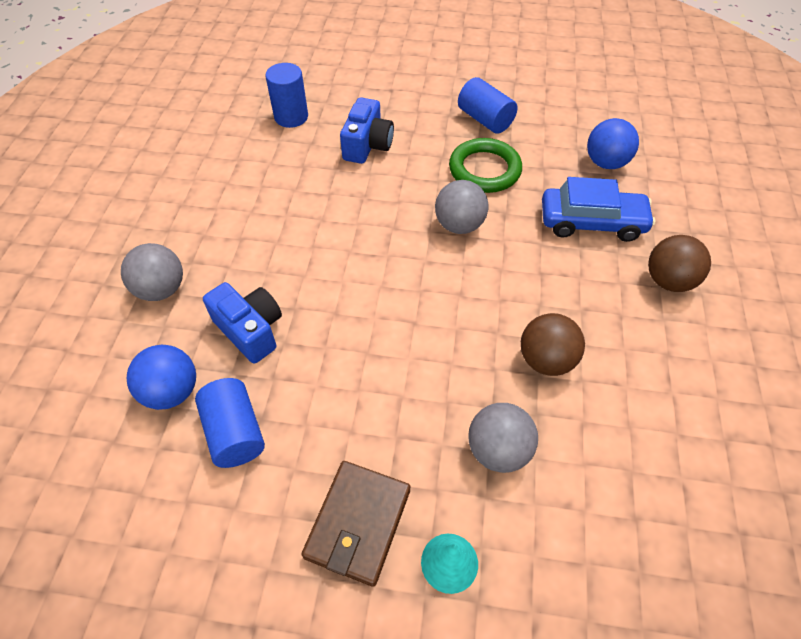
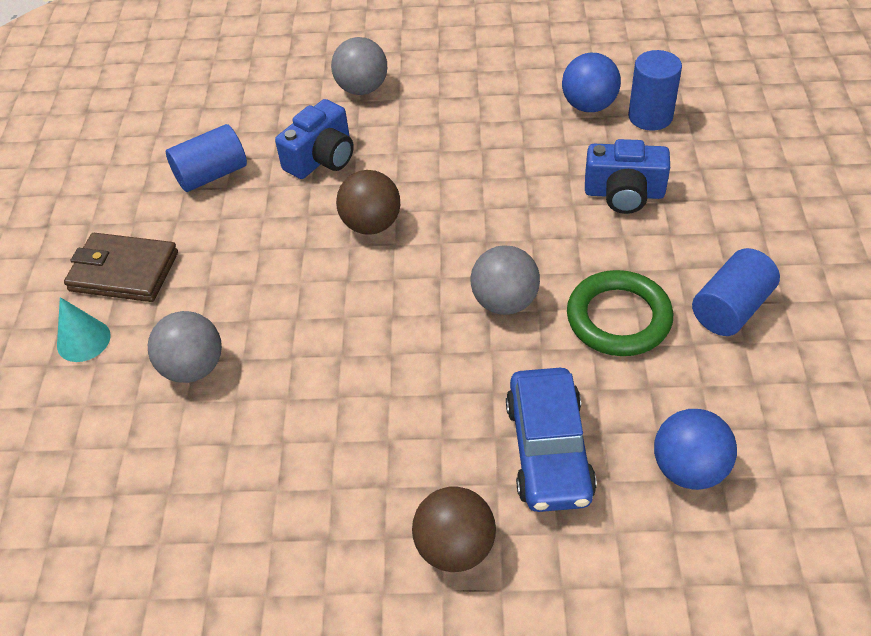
camera: 85 degrees right, 5 degrees down
blue ball [127,345,196,410] -> blue ball moved to [562,53,621,112]
brown ball [521,313,585,376] -> brown ball moved to [336,170,400,234]

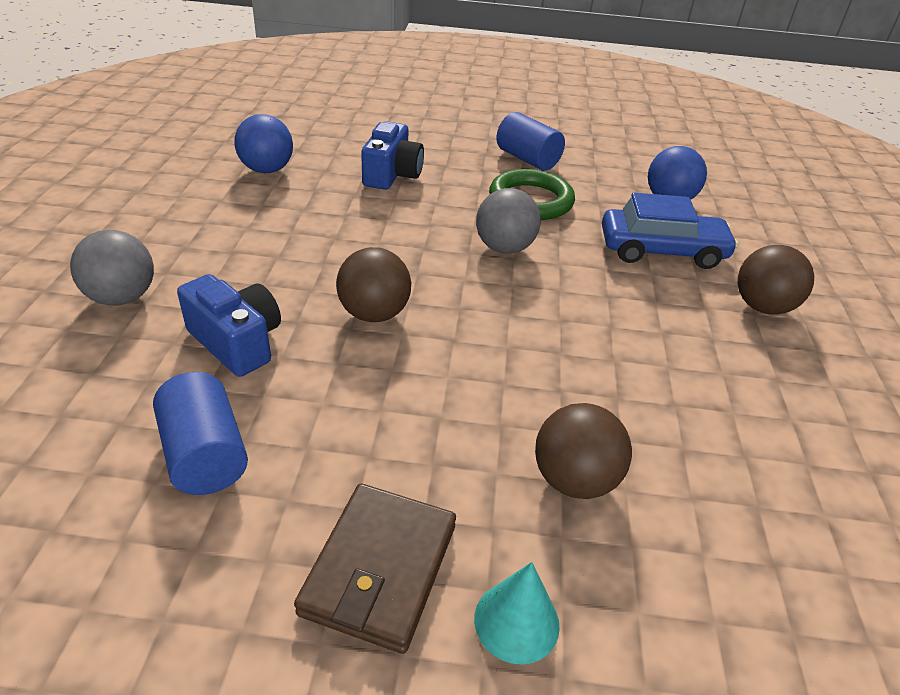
camera: 90 degrees left, 10 degrees down
grey ball [148,311,222,383] -> brown ball [535,403,632,499]
blue cylinder [628,50,682,131] -> none

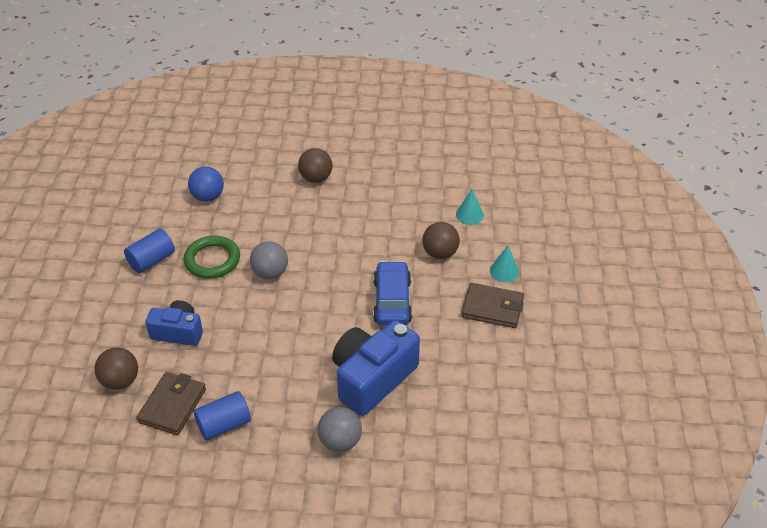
camera: 90 degrees left, 5 degrees up
blue cylinder [153,372,248,495] -> blue cylinder moved to [194,391,251,440]
blue camera [177,274,281,377] -> blue camera [332,320,420,416], size x1.66
blue ball [234,114,293,173] -> brown wallet [136,372,206,435]
brown ball [336,247,411,322] -> brown ball moved to [94,347,138,390]
blue car [602,192,738,269] -> blue car moved to [373,261,412,326]
none -> turquoise cone [456,189,484,225]

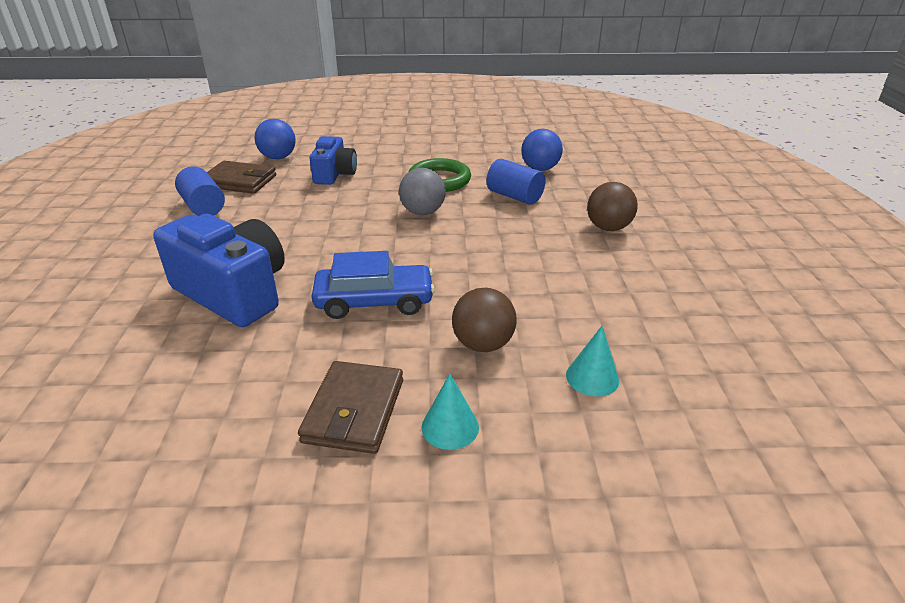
camera: 85 degrees right, 10 degrees down
brown ball [94,347,138,390] -> blue ball [255,119,296,159]
blue cylinder [124,229,175,273] -> blue cylinder moved to [486,159,546,205]
grey ball [317,407,362,452] -> none

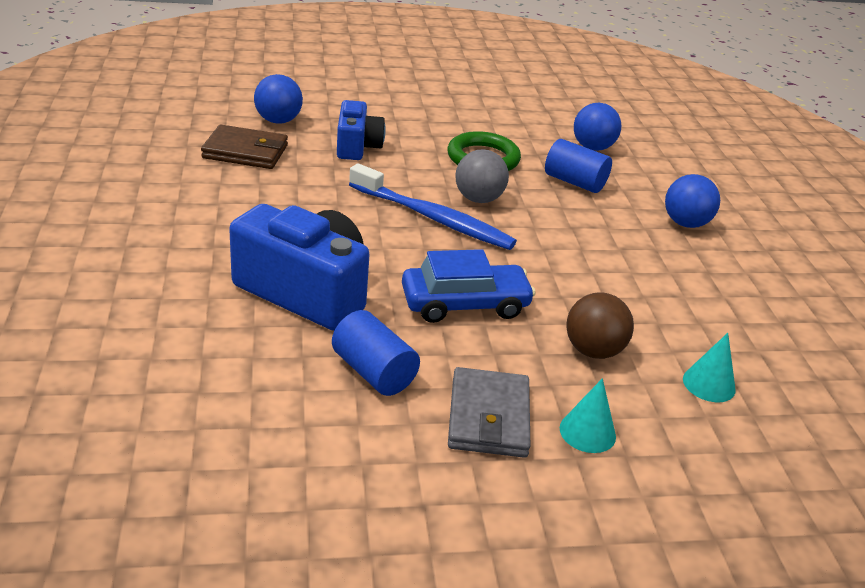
camera: 10 degrees left, 0 degrees up
blue cylinder [175,167,225,216] -> blue cylinder moved to [332,310,420,396]
brown wallet [298,361,403,454] -> grey wallet [448,367,530,458]
brown ball [587,182,638,231] -> blue ball [665,174,720,228]
none -> blue toothbrush [349,163,517,250]

